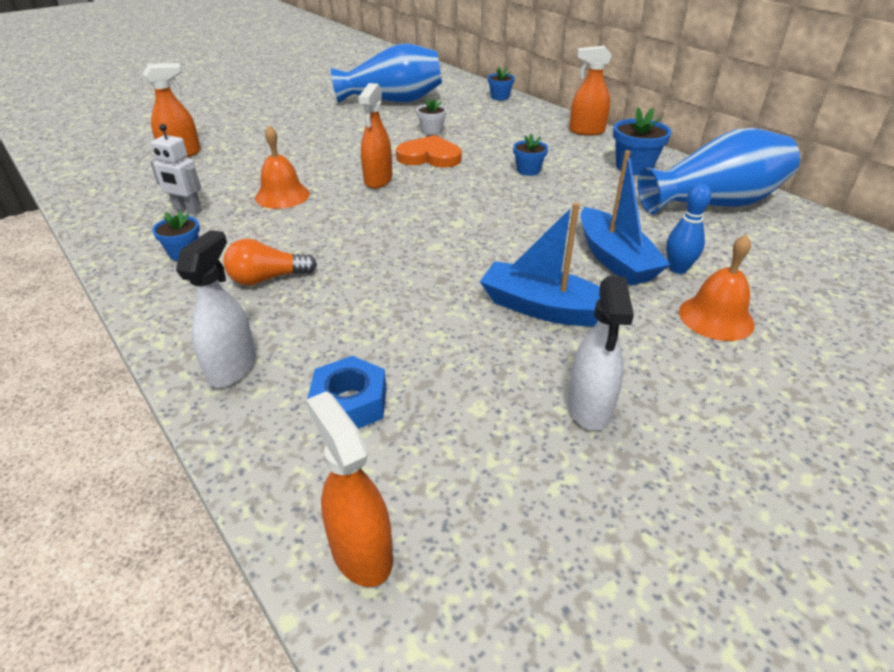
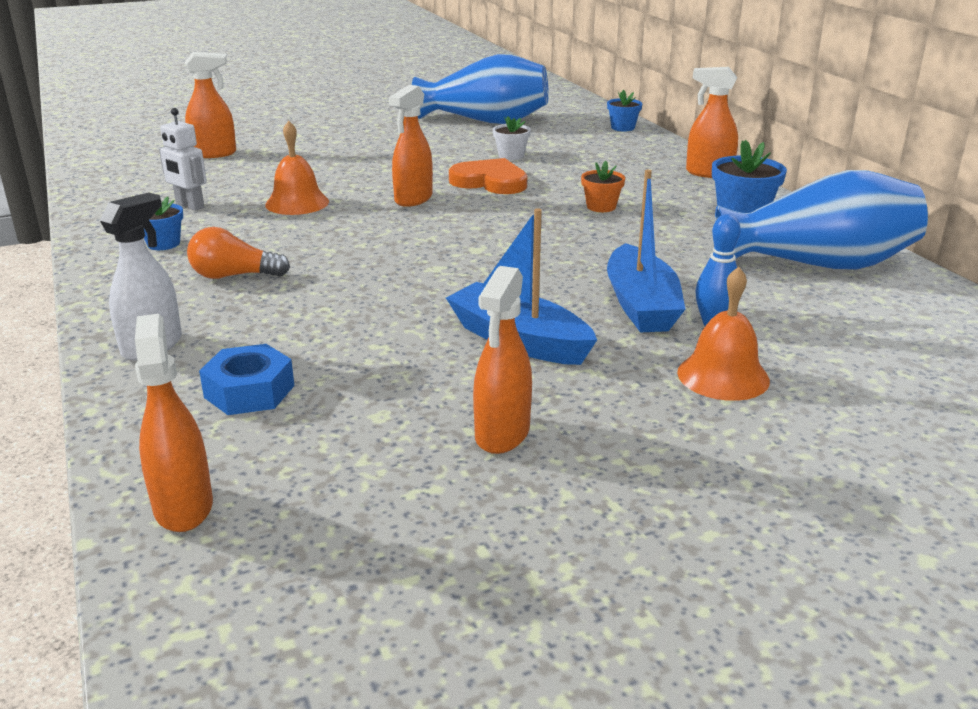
camera: 15 degrees right, 10 degrees down
blue flower pot [513,133,548,176] -> orange flower pot [581,161,625,212]
white spray bottle [568,276,634,431] -> orange spray bottle [473,266,532,454]

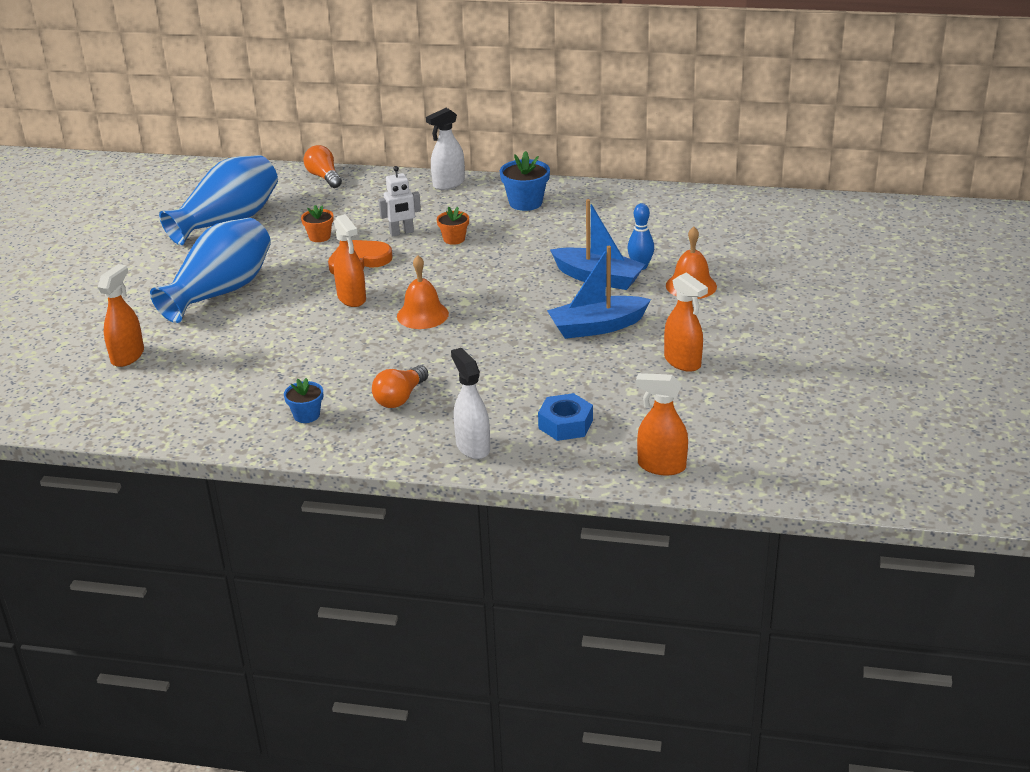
camera: 55 degrees left, 5 degrees up
white robot [159,108,207,211] -> white robot moved to [378,166,421,237]
orange bell [265,121,329,215] -> orange bell moved to [397,255,449,329]
white flower pot [493,116,531,160] -> orange flower pot [301,205,334,242]
blue flower pot [607,90,642,131] -> orange light bulb [304,145,342,188]
orange spray bottle [686,67,738,178] -> white spray bottle [426,108,465,190]
blue vase [715,170,928,270] -> blue vase moved to [150,218,271,323]

